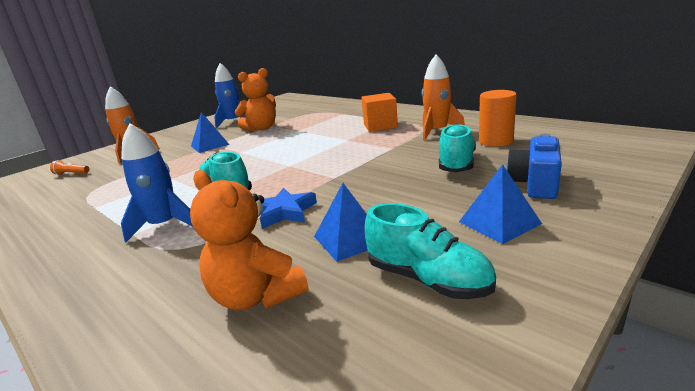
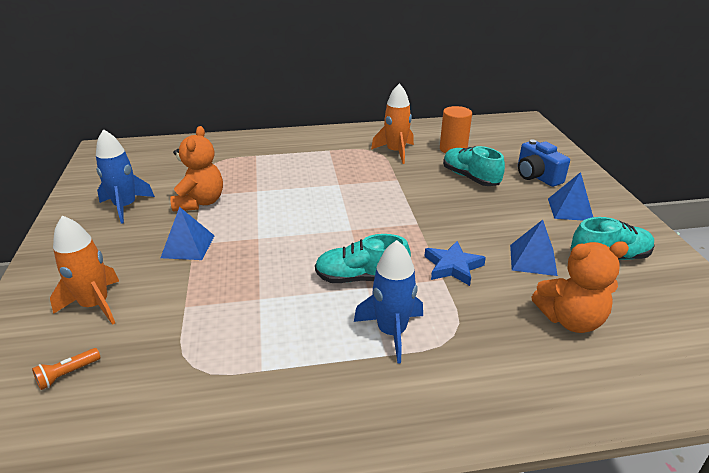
camera: 55 degrees left, 10 degrees up
orange cube [361,93,398,132] -> none

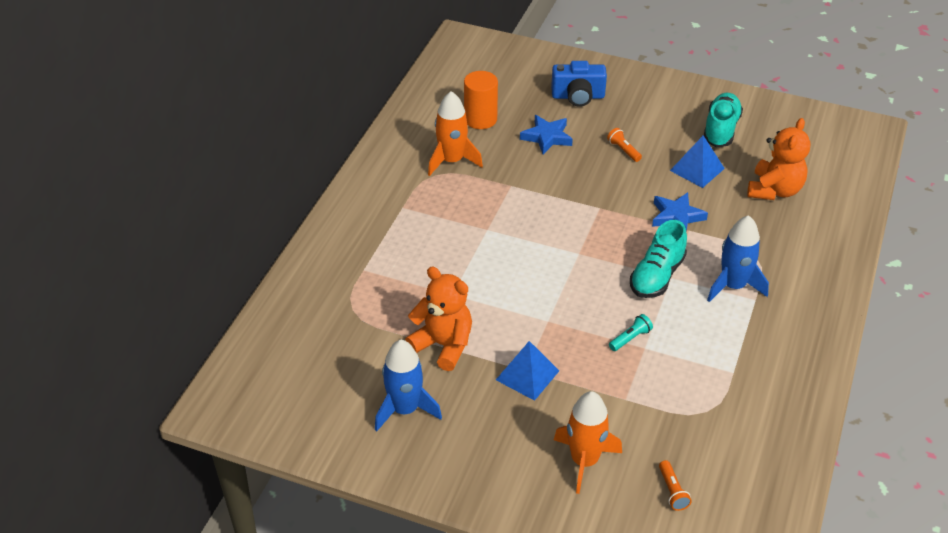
camera: 60 degrees left, 10 degrees up
turquoise shoe [443,146,505,186] -> blue star [520,115,573,154]
blue pyramid [548,172,593,221] -> none
none -> orange flashlight [607,128,642,162]
none -> turquoise flashlight [609,314,653,351]

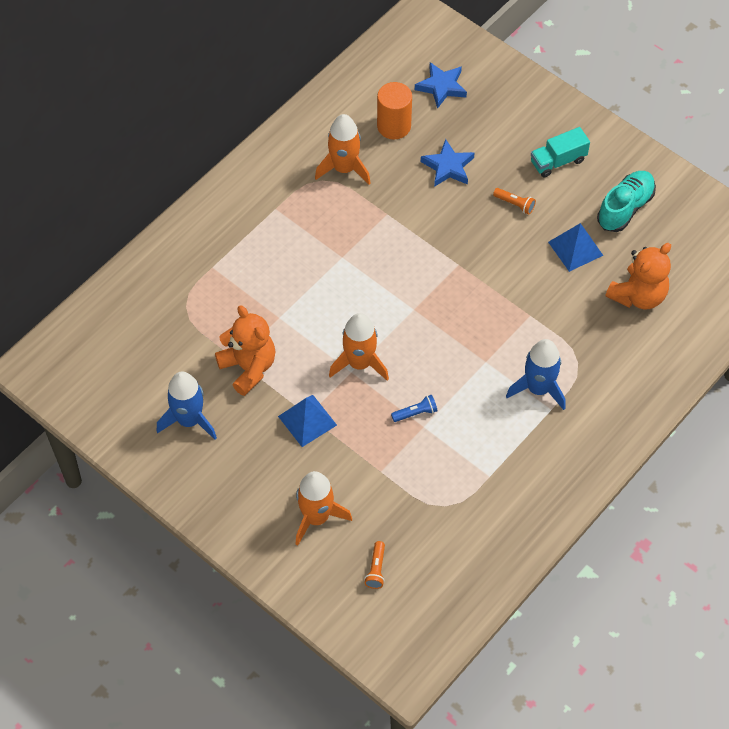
camera: 20 degrees right, 15 degrees up
blue camera [551,61,607,107] -> none
orange flashlight [607,128,642,162] -> orange flashlight turned 135 degrees clockwise [493,188,536,214]
turquoise flashlight [609,314,653,351] -> blue flashlight [391,395,438,422]
turquoise shoe [630,220,687,298] -> none
blue star [652,192,708,231] -> blue star moved to [415,62,467,109]
none -> orange rocket [329,313,389,381]
none -> turquoise truck [531,127,590,177]

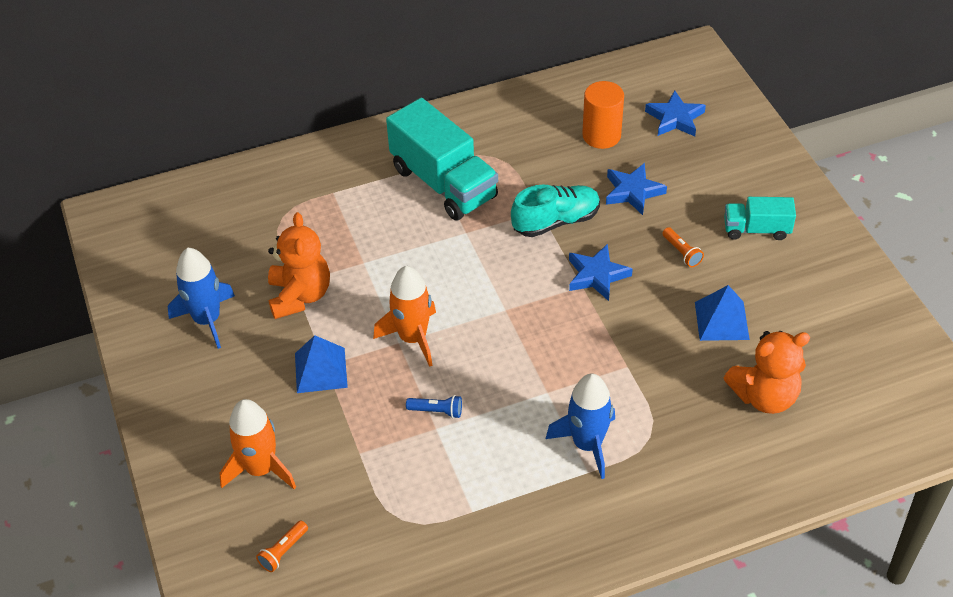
camera: 30 degrees right, 10 degrees down
orange rocket [315,114,371,185] -> none
turquoise shoe [597,171,656,232] -> turquoise shoe moved to [511,185,600,237]
none -> turquoise truck [386,98,498,221]
none -> blue star [569,244,633,301]

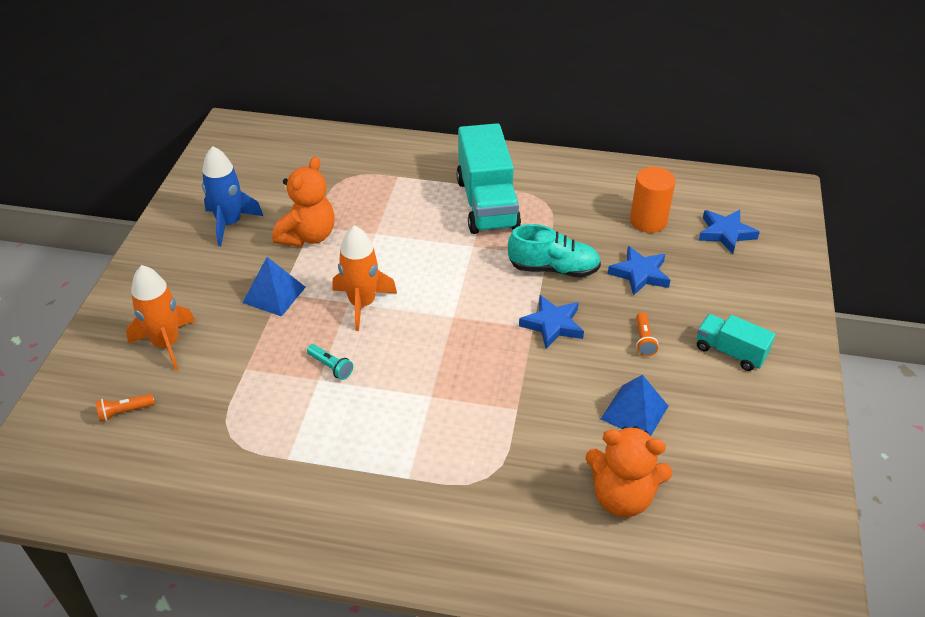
camera: 30 degrees right, 5 degrees down
blue flashlight [406,395,462,418] -> turquoise flashlight [307,344,353,380]
blue rocket [546,374,615,479] -> none

